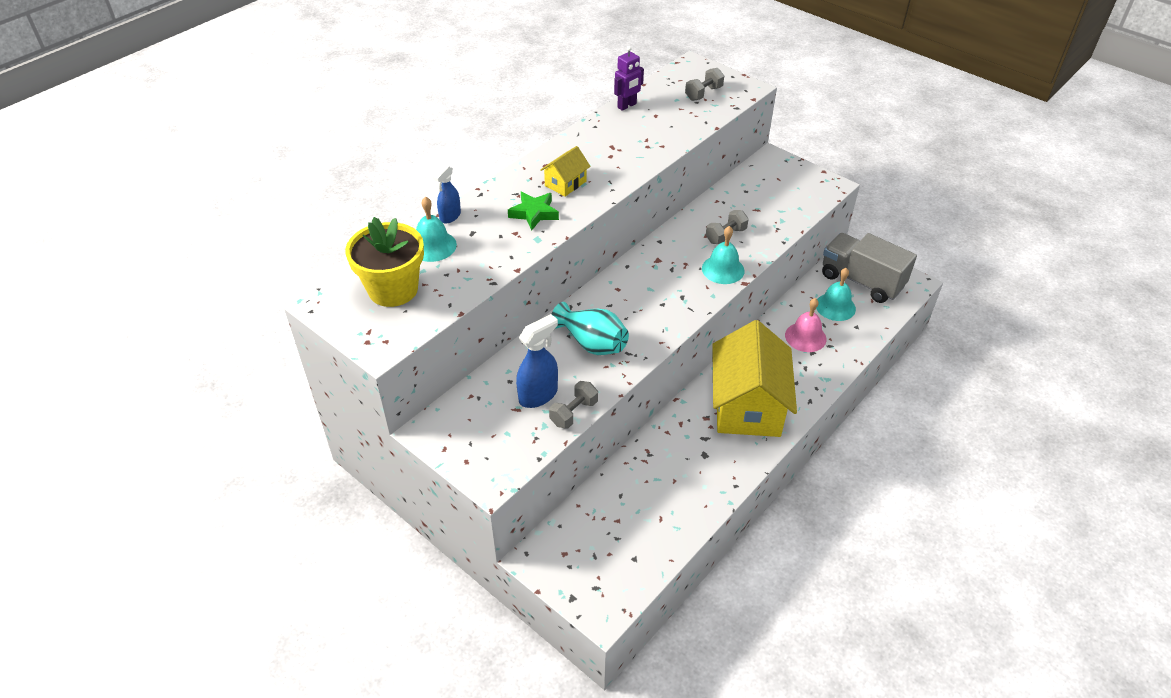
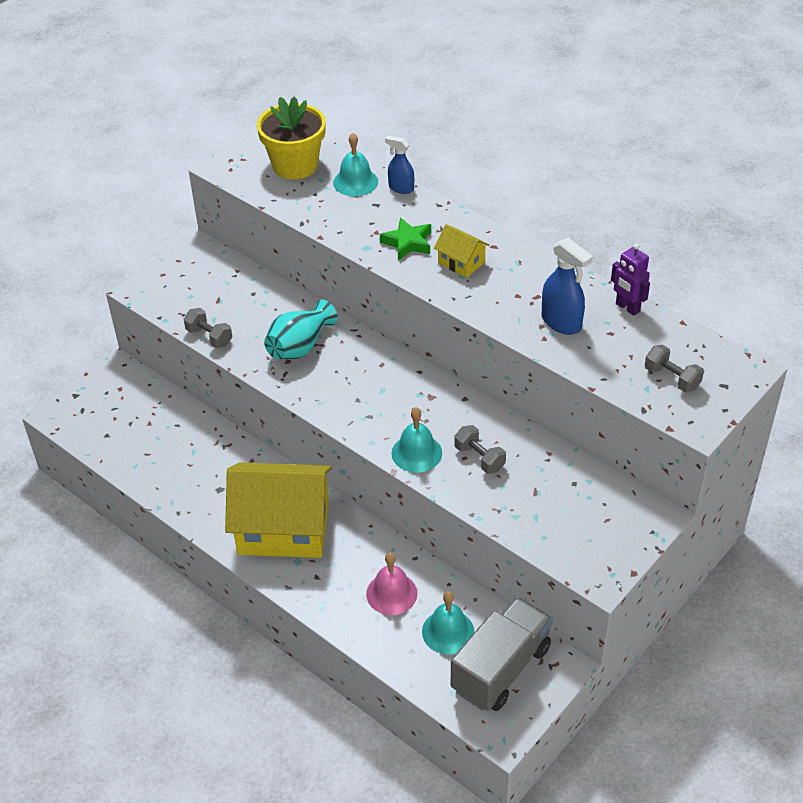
camera: 90 degrees right, 0 degrees up
blue spray bottle [516,314,558,408] -> blue spray bottle moved to [542,238,593,335]

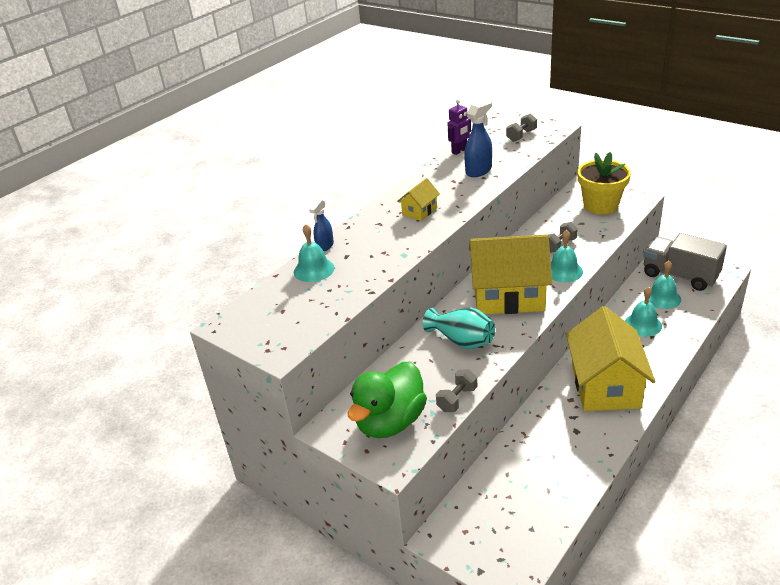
camera: 90 degrees left, 10 degrees down
yellow flower pot [257,96,326,180] -> yellow flower pot moved to [578,152,631,214]
pink bell [366,553,418,615] -> turquoise bell [625,287,662,337]
green star [380,218,431,260] -> none
none -> green duck [348,362,427,438]
none -> yellow house [469,234,552,314]

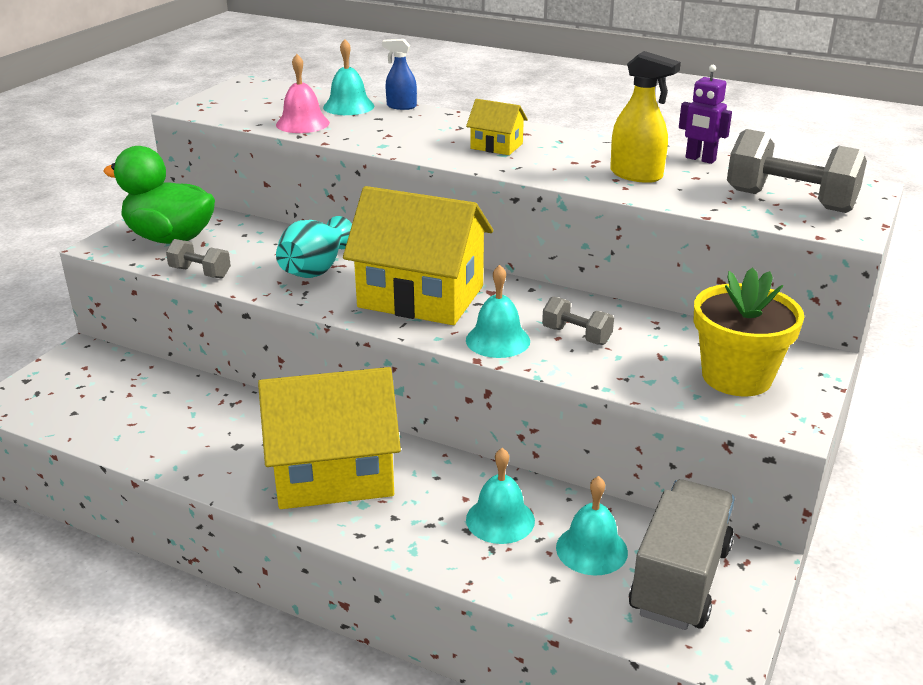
camera: 75 degrees right, 5 degrees down
blue spray bottle [464,100,492,177] -> yellow spray bottle [610,51,681,183]
yellow house [469,234,552,314] -> yellow house turned 60 degrees counterclockwise [343,186,493,325]
grey dumbbell [506,113,537,142] -> grey dumbbell [727,129,867,213], size x1.85
none -> pink bell [276,54,330,133]

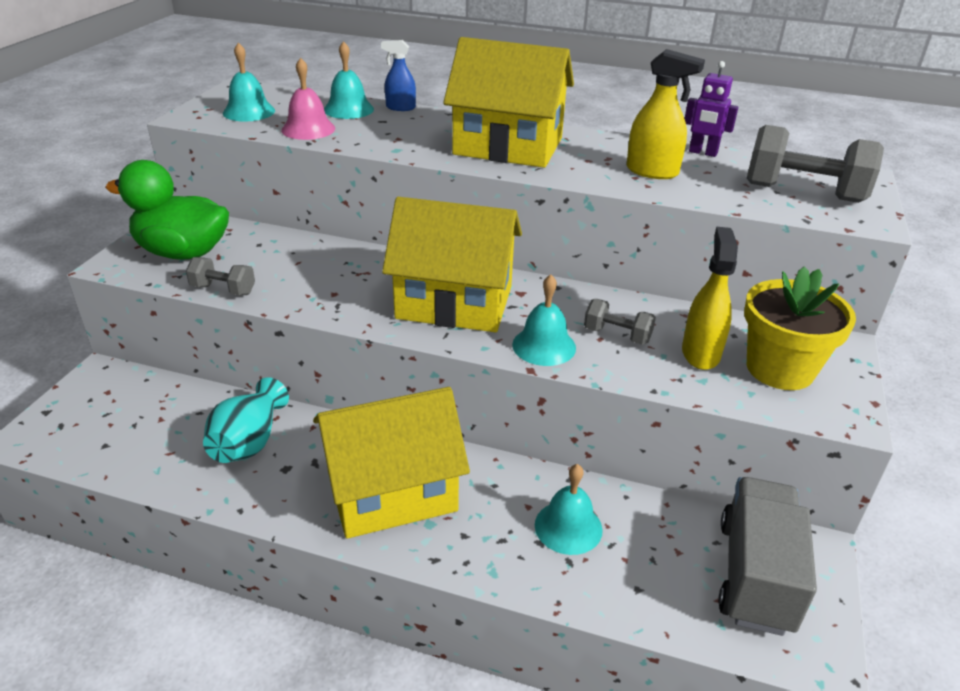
camera: 10 degrees left, 5 degrees up
turquoise vase [276,216,352,278] -> turquoise vase moved to [203,377,289,463]
yellow house [466,99,528,155] -> yellow house [443,37,574,168], size x2.26
turquoise bell [556,476,628,576] -> turquoise bell moved to [223,43,275,122]
none -> yellow spray bottle [682,227,738,370]

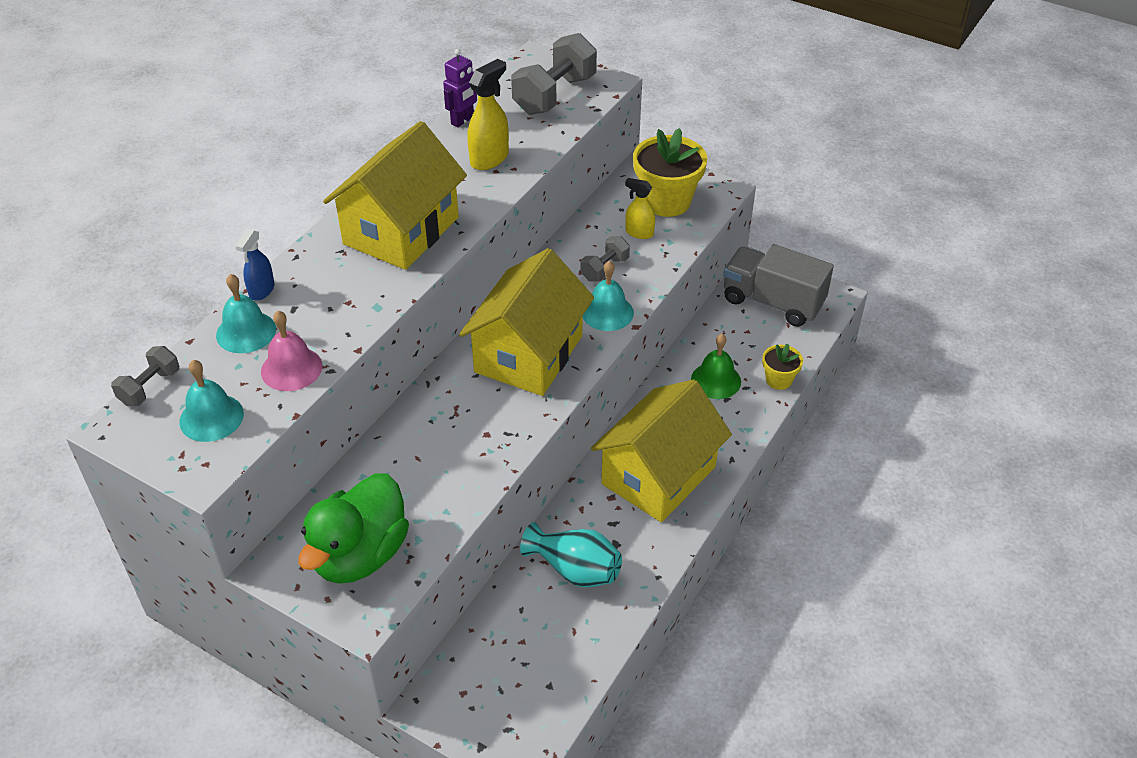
camera: 75 degrees left, 10 degrees up
grey dumbbell [186,257,255,296] -> grey dumbbell moved to [111,346,179,406]
yellow house [313,387,470,539] -> yellow house turned 45 degrees clockwise [591,379,732,522]
turquoise bell [535,464,603,555] -> green bell [691,334,741,399]
yellow spray bottle [682,227,738,370] -> yellow spray bottle [625,178,655,239], size x0.65
none -> yellow flower pot [762,344,803,390]

